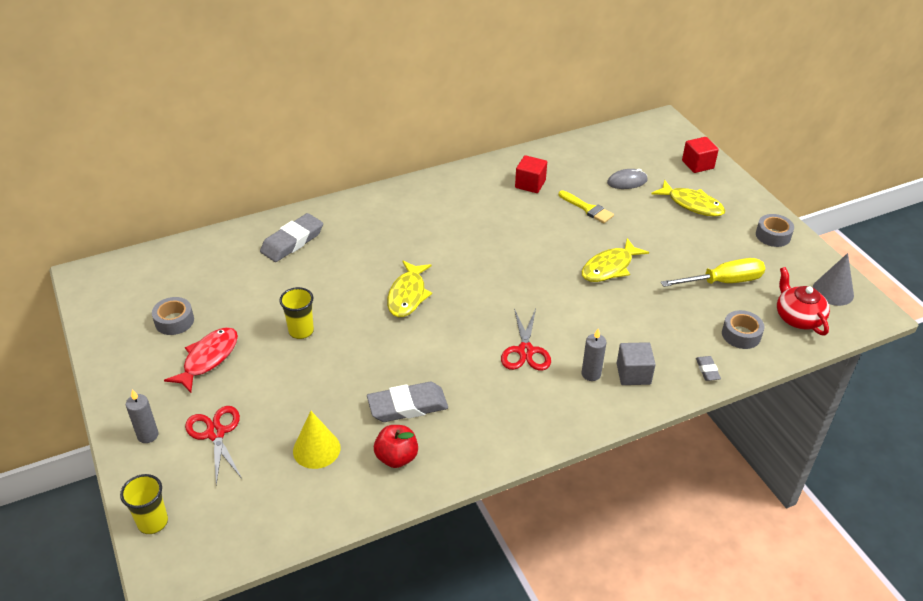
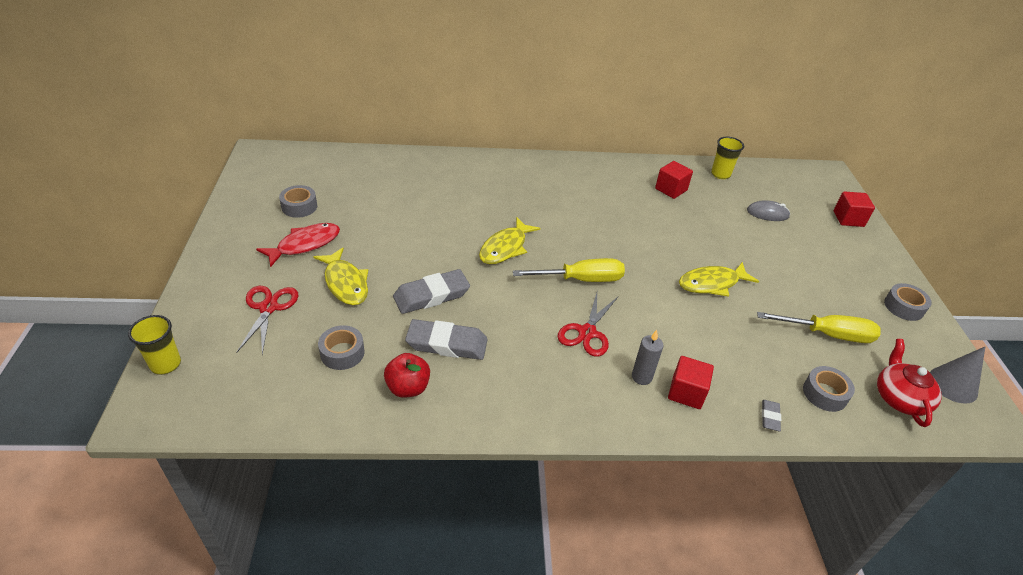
camera: 20 degrees right, 0 degrees up
grey candle [126,389,159,443] -> none
grey eraser [260,213,323,262] -> grey eraser moved to [393,269,470,314]
yellow cup [279,287,314,339] -> yellow cup moved to [711,137,744,179]
yellow cone [293,411,341,469] -> grey tape [318,325,364,370]
yellow brush [559,190,614,223] -> none
grey cube [616,342,656,385] -> red cube [668,356,714,409]
yellow fish [651,180,725,217] -> yellow fish moved to [313,248,368,305]
none -> yellow screwdriver [513,258,625,282]

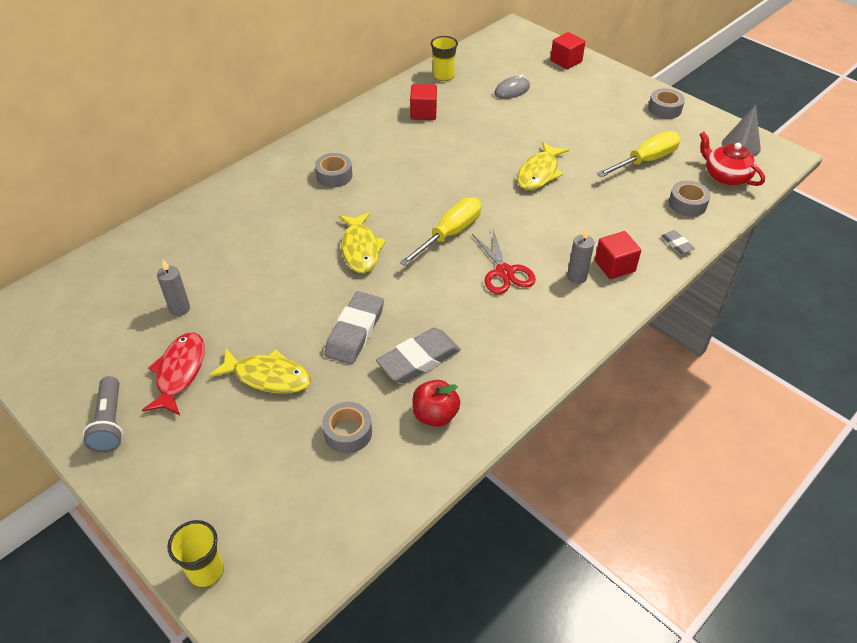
camera: 40 degrees left, 5 degrees up
red scissors [236,286,298,355] -> none
grey tape [279,185,317,218] -> grey tape moved to [315,153,352,188]
none -> grey flashlight [83,376,123,453]
none -> grey candle [157,260,190,316]

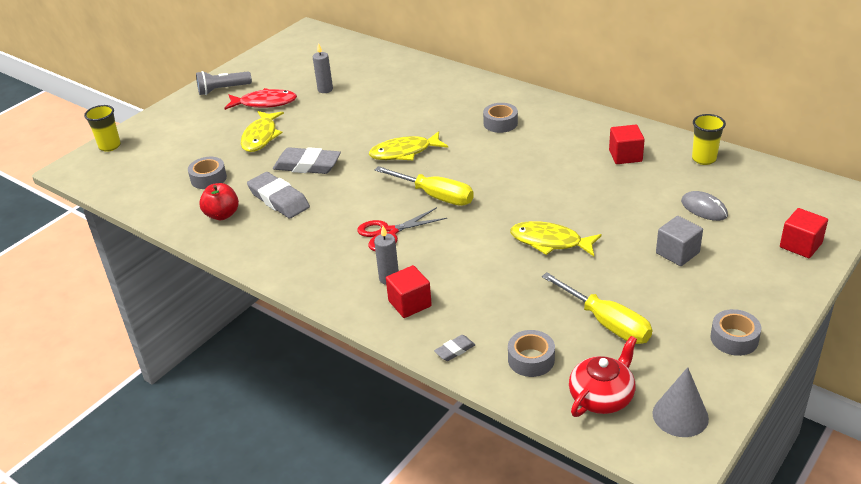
camera: 85 degrees right, 10 degrees down
none -> grey cube [656,216,703,266]

